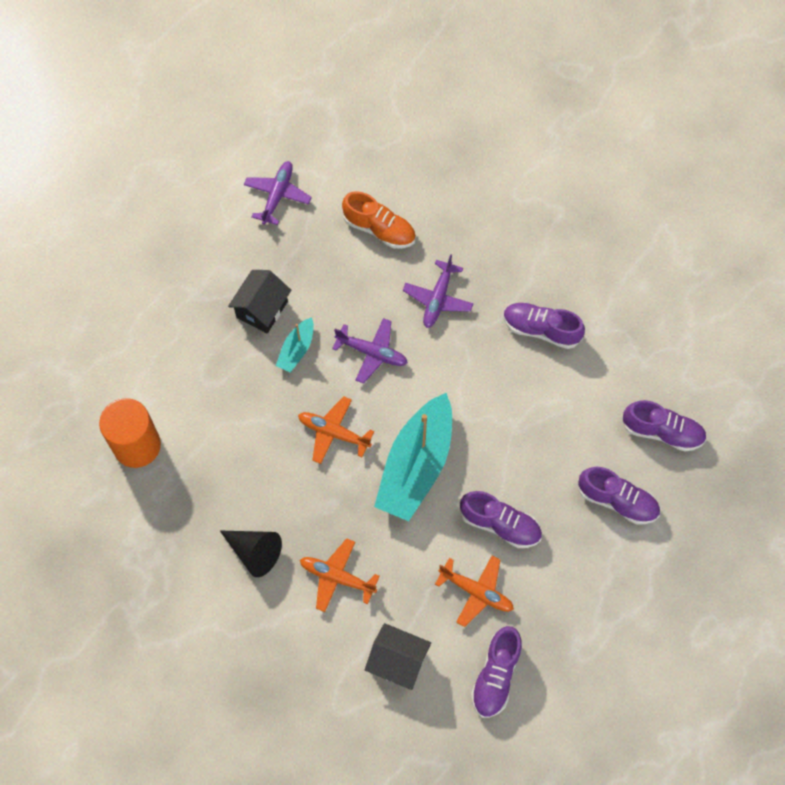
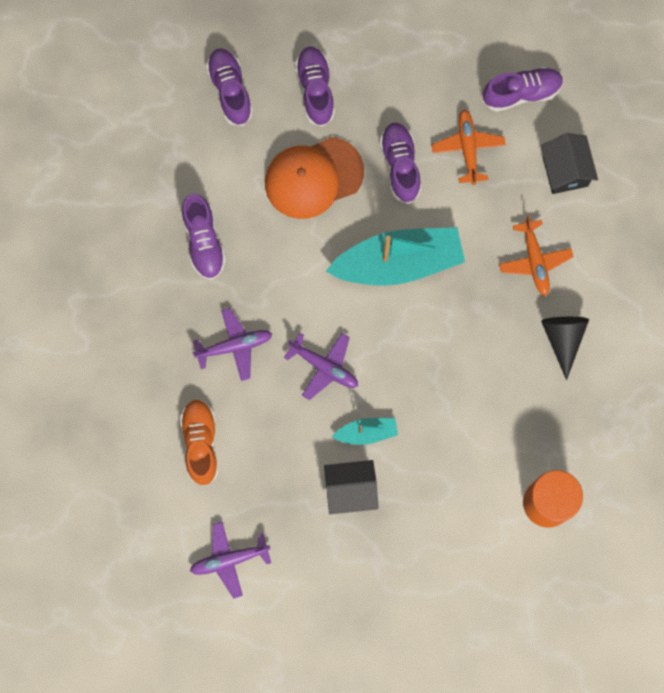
camera: 125 degrees left, 10 degrees up
orange plane [298,396,374,464] -> none
purple plane [332,318,408,384] -> purple plane turned 135 degrees clockwise [284,333,358,400]
none -> orange cap [265,137,364,219]

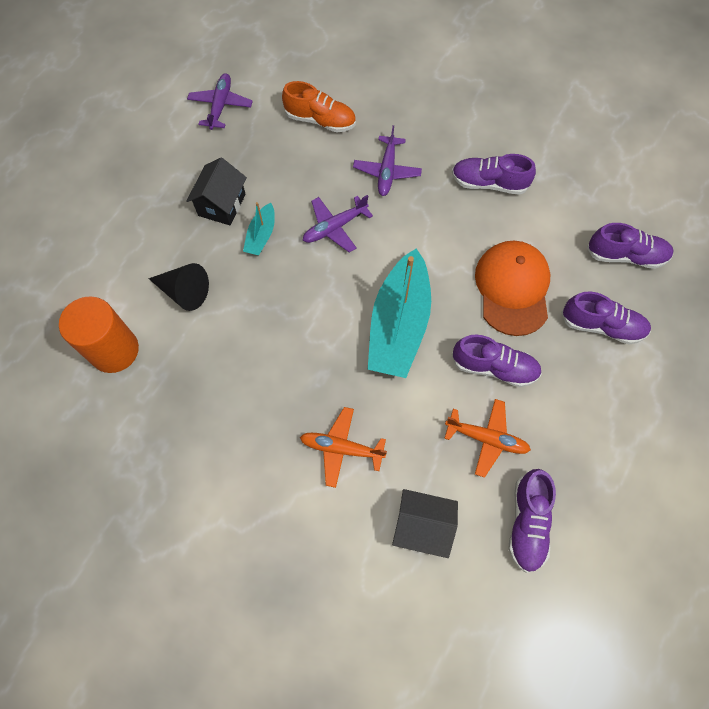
camera: 115 degrees right, 10 degrees down
black cone [541,317,589,380] -> black cone moved to [149,263,209,311]

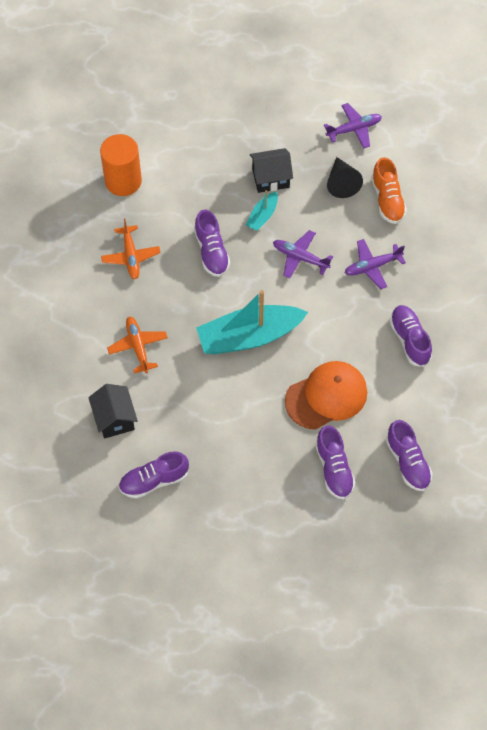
camera: 60 degrees right, 5 degrees down
black cone [149,263,209,311] -> black cone moved to [327,157,363,198]
turquoise boat [243,202,275,256] -> turquoise boat turned 45 degrees counterclockwise [246,190,278,231]
orange plane [444,399,531,478] -> orange plane moved to [101,219,161,279]
purple shoe [452,335,542,387] -> purple shoe moved to [194,210,230,277]

